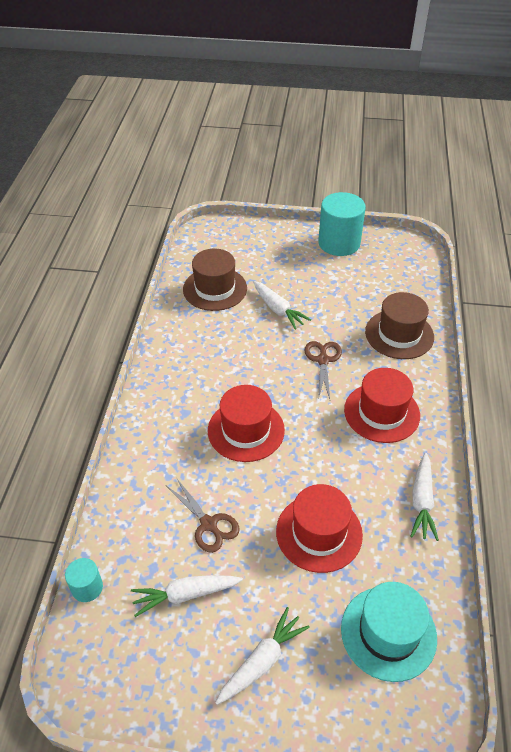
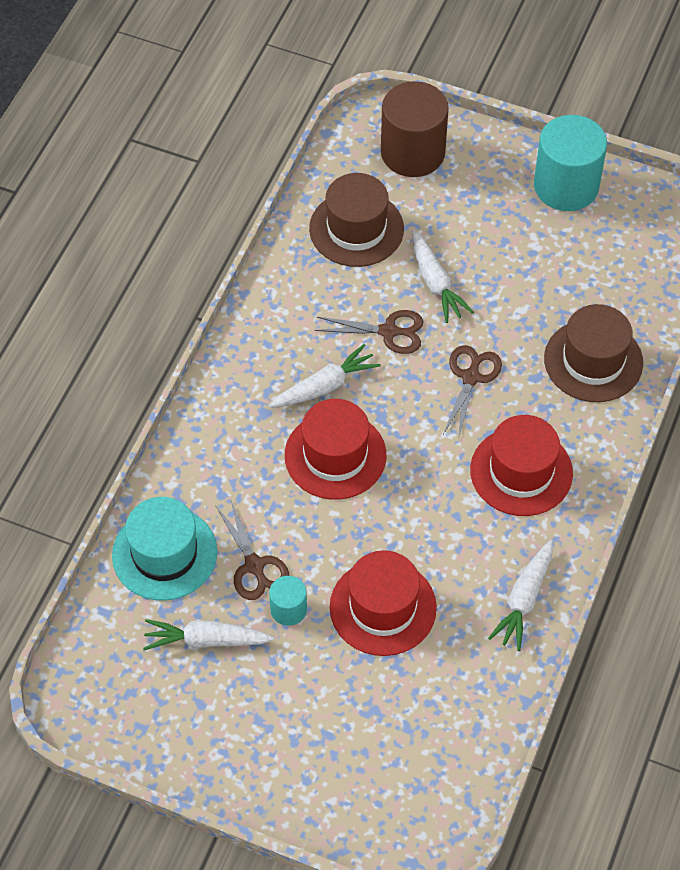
camera: 15 degrees right, 10 degrees up
turquoise cylinder [65,558,103,602] -> turquoise cylinder moved to [269,576,307,626]
white carrot [215,607,310,705] -> white carrot moved to [269,344,381,408]
turquoise hat [341,582,437,682] -> turquoise hat moved to [112,497,217,601]
none -> brown scissors [315,310,424,354]
none -> brown cylinder [381,81,449,177]

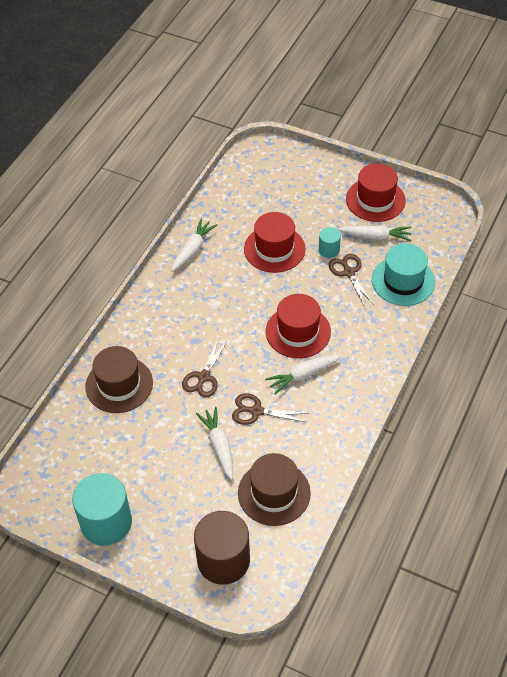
camera: 175 degrees left, 5 degrees down
red hat [470,415,573,516] -> red hat moved to [346,163,406,222]

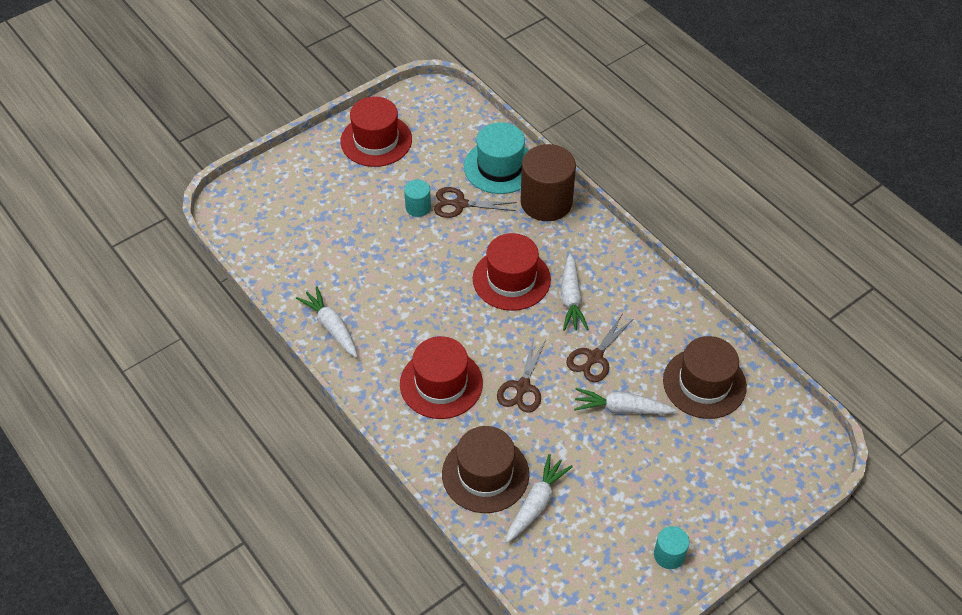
camera: 65 degrees left, 0 degrees up
turquoise cylinder [72,473,132,546] -> turquoise cylinder [654,526,689,569], size x0.49
brown scissors [182,339,228,397] -> brown scissors turned 60 degrees clockwise [497,338,546,412]
brown cylinder [194,511,250,585] -> brown cylinder moved to [521,144,576,221]
red hat [244,212,306,273] -> red hat moved to [400,336,483,419]
white carrot [338,225,412,241] -> white carrot moved to [506,454,573,543]

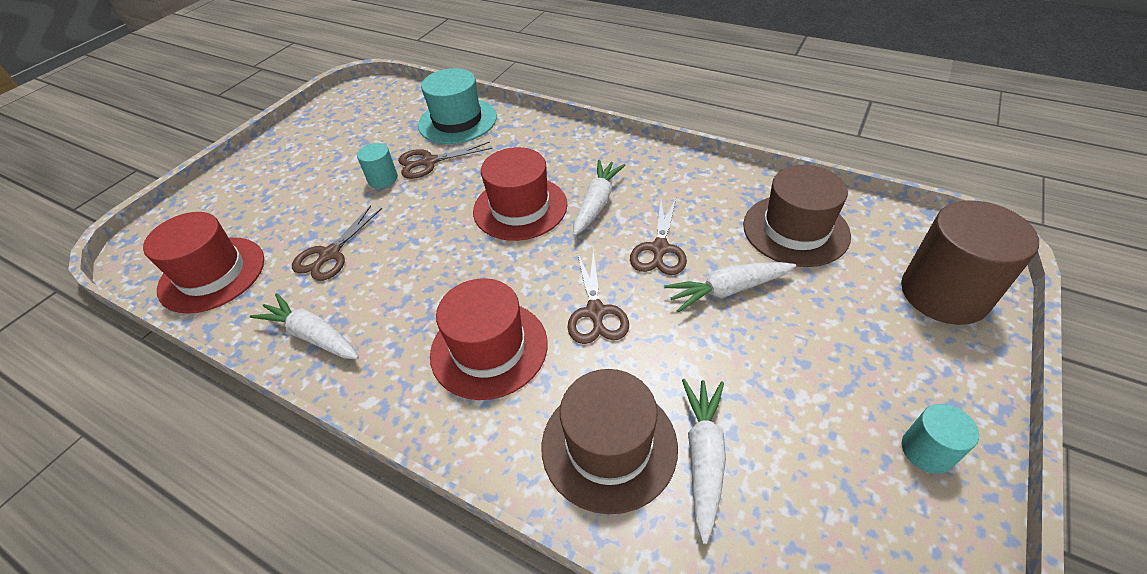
camera: 20 degrees left, 5 degrees down
red hat [341,96,412,167] -> red hat moved to [143,212,264,314]
brown cylinder [521,144,576,221] -> brown cylinder moved to [901,200,1039,325]
white carrot [561,254,588,331] -> white carrot turned 135 degrees counterclockwise [573,160,626,236]
none -> brown scissors [292,205,382,281]

